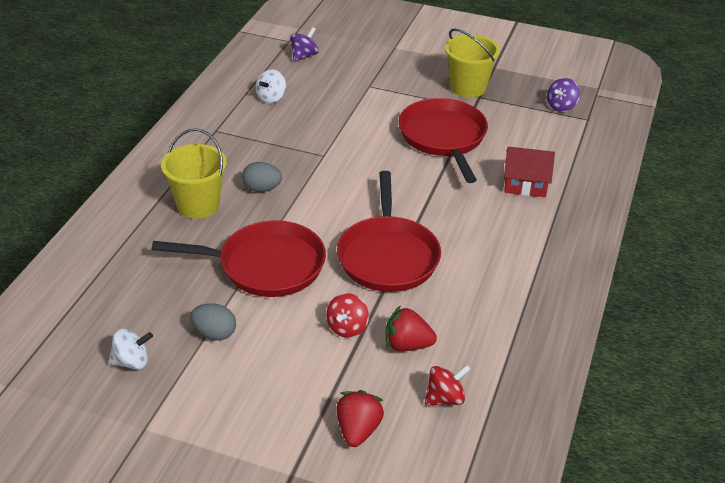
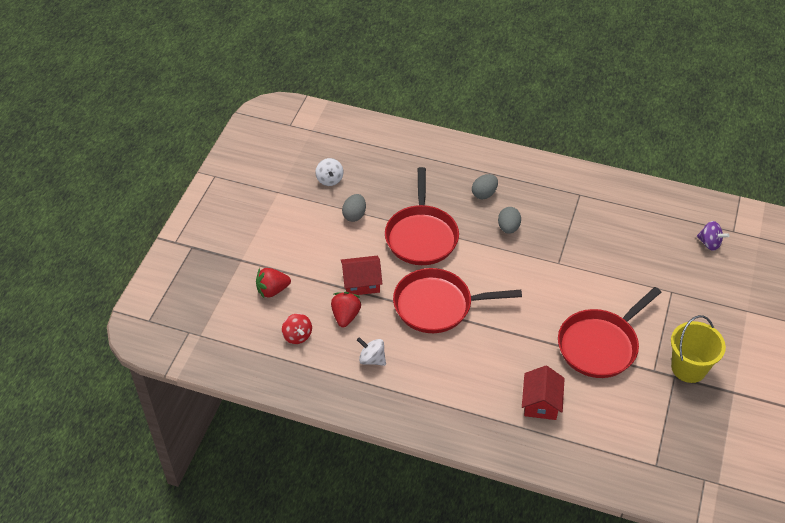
camera: 90 degrees right, 10 degrees up
yellow bucket [161,128,227,219] -> grey egg [472,174,498,199]
white spinning top [256,69,286,103] -> white spinning top moved to [357,337,386,366]
red spinning top [326,293,369,338] -> red house [341,256,382,295]
red strawberry [336,390,384,447] -> red strawberry turned 150 degrees clockwise [256,268,291,298]
red pan [398,98,488,183] -> red pan turned 150 degrees clockwise [558,287,661,378]
purple spinning top [547,78,580,112] -> none

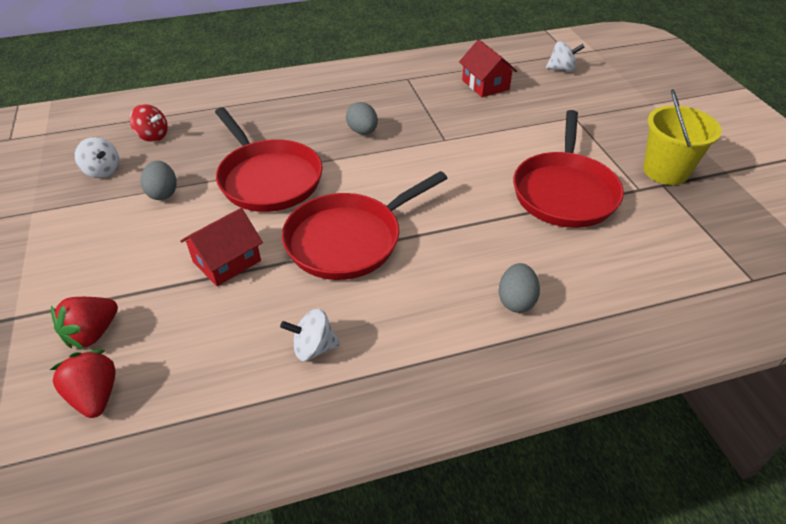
camera: 35 degrees left, 5 degrees down
red spinning top [282,313,312,344] -> red spinning top moved to [130,104,168,142]
red strawberry [331,292,361,327] -> red strawberry moved to [50,350,116,418]
grey egg [472,174,498,199] -> grey egg moved to [499,263,540,313]
red house [522,366,565,420] -> red house moved to [459,40,517,97]
purple spinning top [697,221,730,251] -> white spinning top [546,41,585,72]

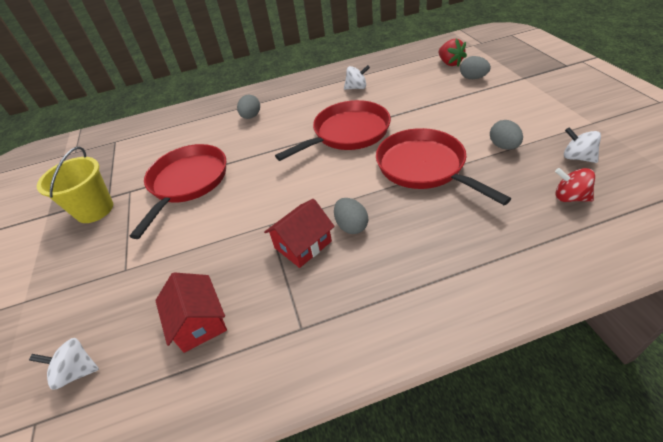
camera: 175 degrees left, 0 degrees up
red strawberry [51,297,118,350] -> grey egg [460,56,491,79]
red house [180,208,263,286] -> red house moved to [264,199,335,268]

